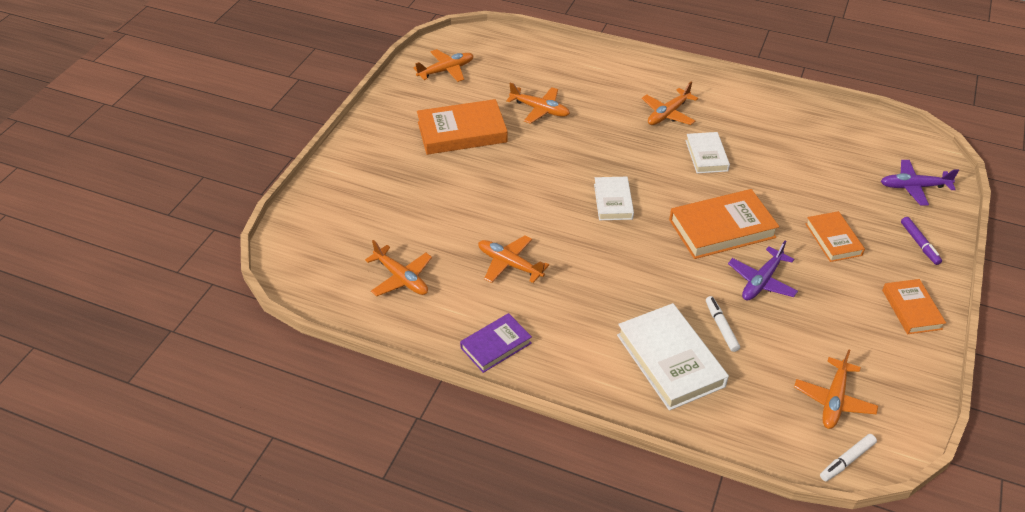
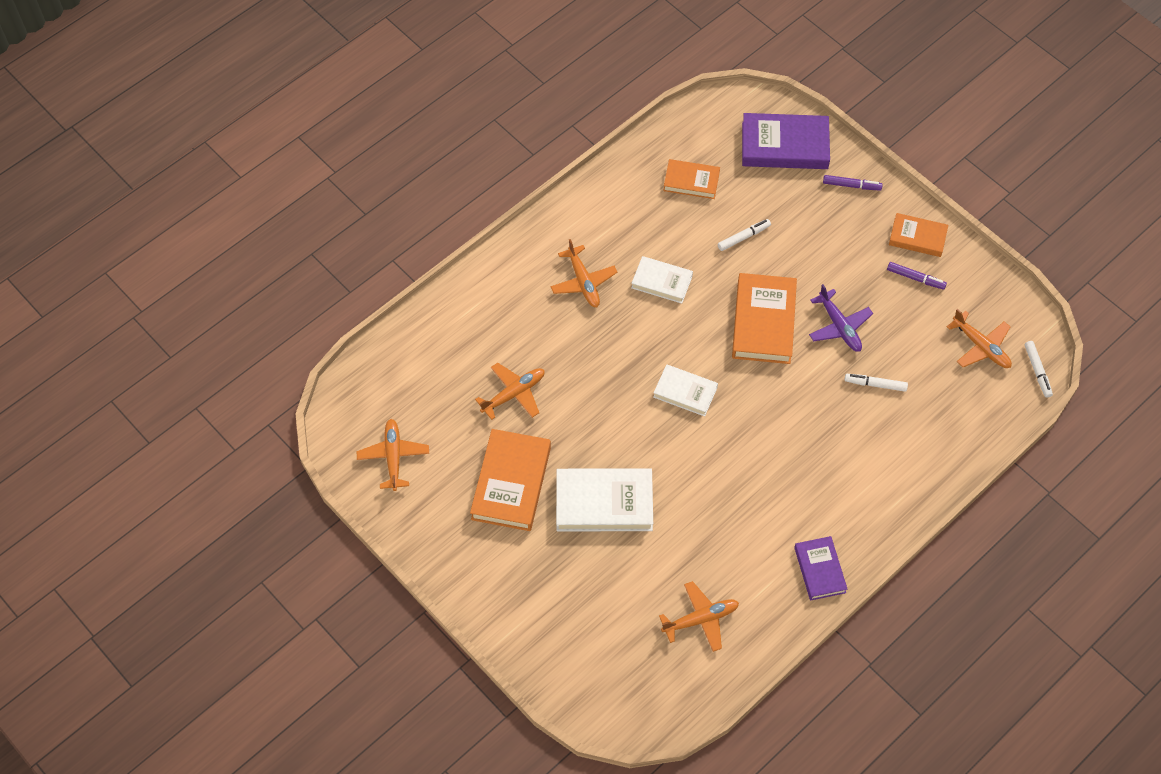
camera: 65 degrees left, 15 degrees up
orange plane [478,235,549,283] -> none
white book [617,303,729,411] -> white book moved to [556,468,653,531]
orange book [806,211,865,262] -> orange book moved to [663,159,720,199]
purple plane [881,160,959,206] -> purple book [742,113,830,169]
none -> white marker [718,219,771,251]
none -> purple marker [887,262,947,290]

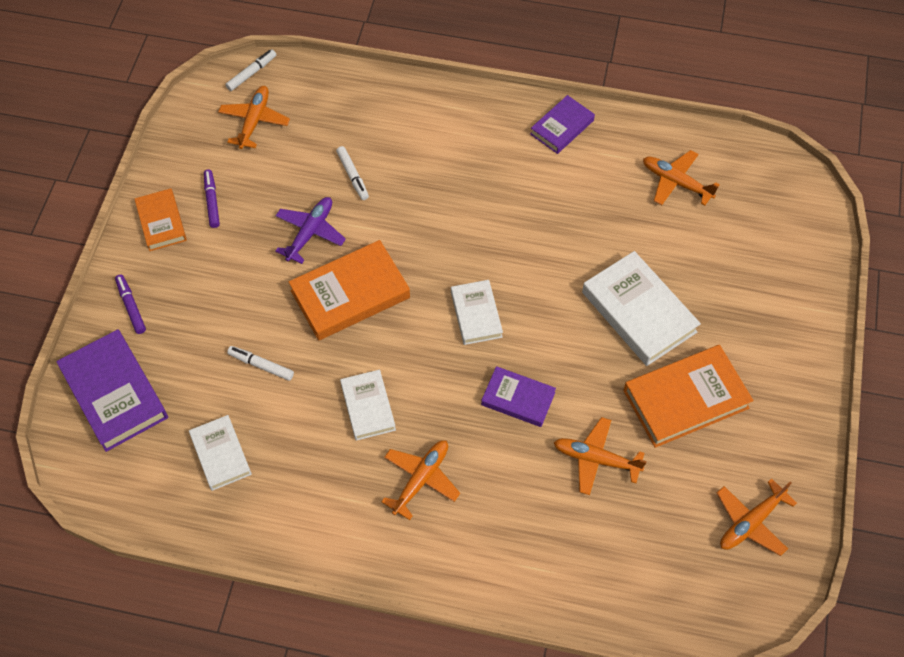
camera: 125 degrees left, 0 degrees up
orange book [663,159,720,199] -> white book [189,415,252,491]
none -> purple book [481,366,556,427]

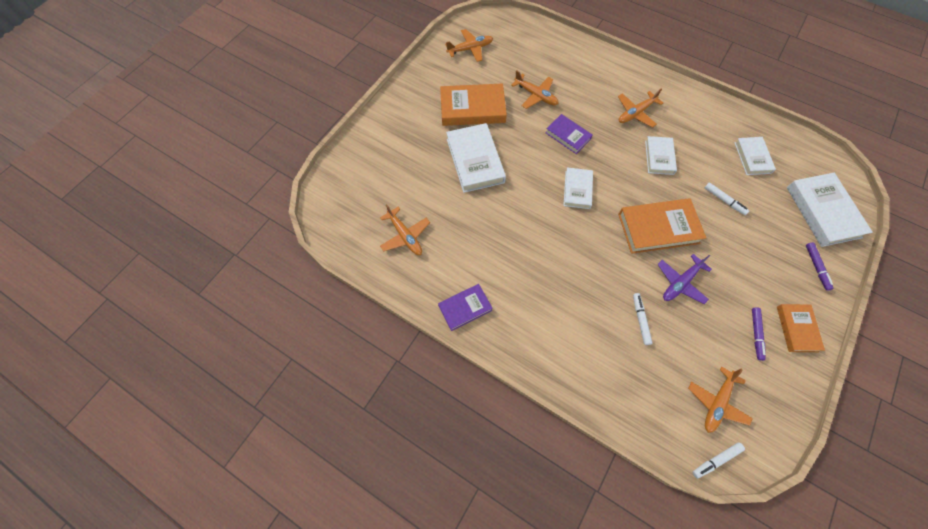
camera: 160 degrees left, 5 degrees up
purple book [56,329,168,452] -> white book [787,173,873,247]

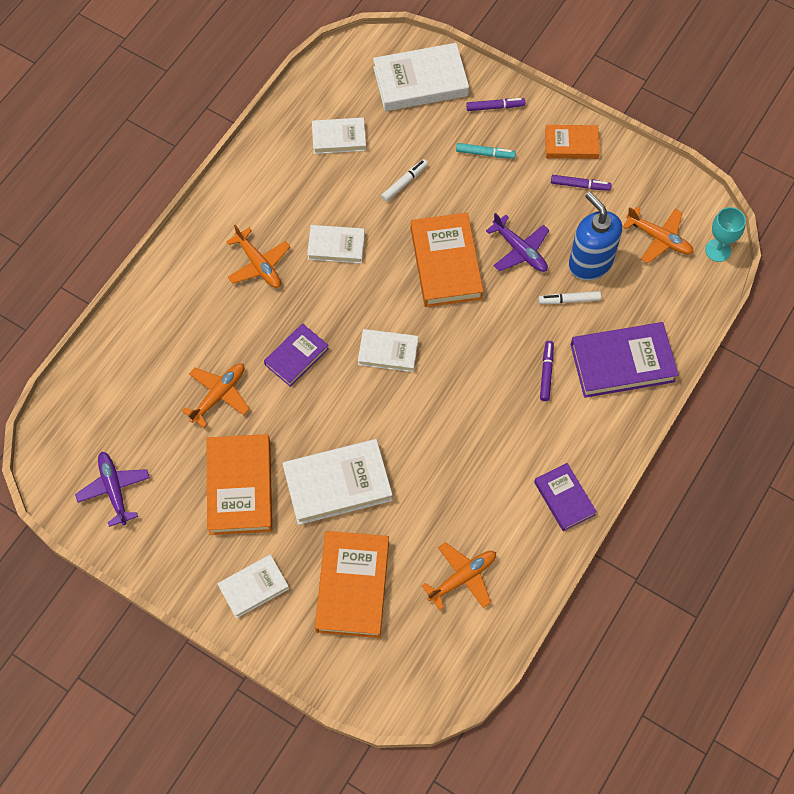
camera: 90 degrees left, 0 degrees up
orange plane [445,29,493,62] -> purple plane [75,452,150,527]
white marker [693,442,745,479] -> turquoise goblet [705,207,746,262]
none -> white book [217,554,289,619]
none -> orange book [315,531,389,638]
none -> turquoise marker [456,143,516,159]
none -> purple marker [540,341,554,401]
none -> blue soap dispenser [569,192,622,281]
none -> purple book [571,322,678,398]

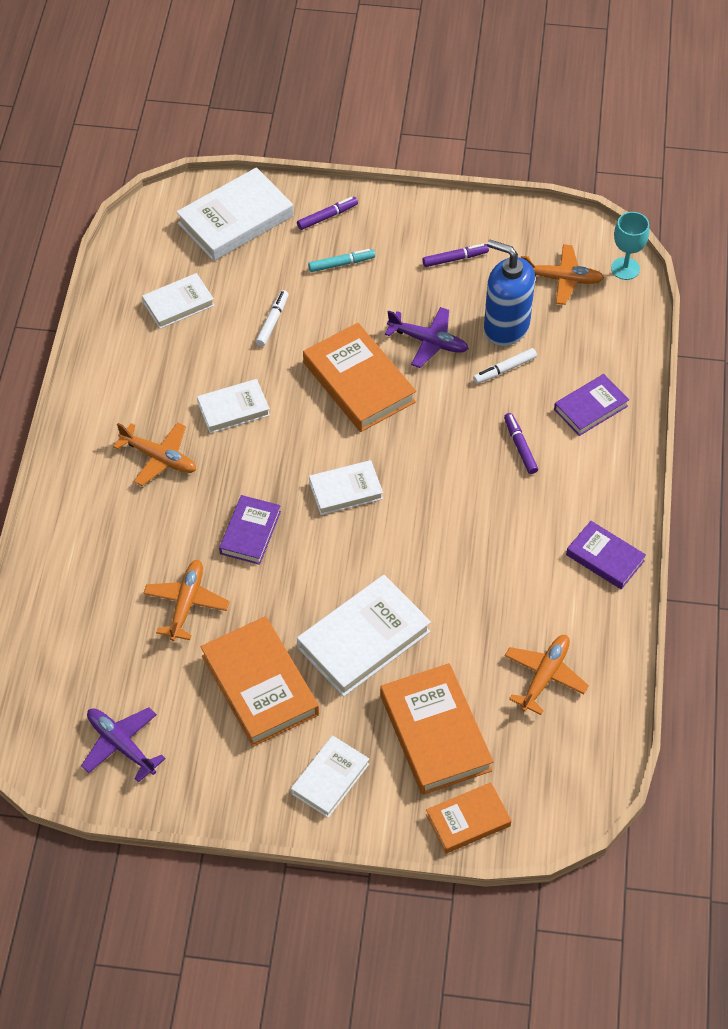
camera: 25 degrees left, 10 degrees down
orange book [545,125,600,159] -> orange book moved to [426,782,512,854]
purple book [571,322,678,398] -> purple book [554,374,629,436], size x0.60

